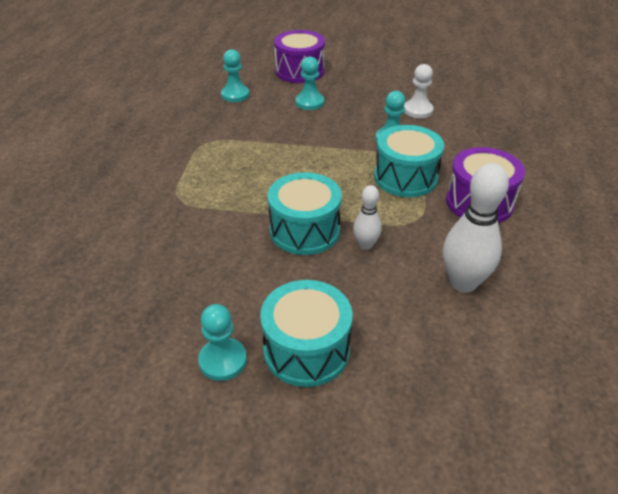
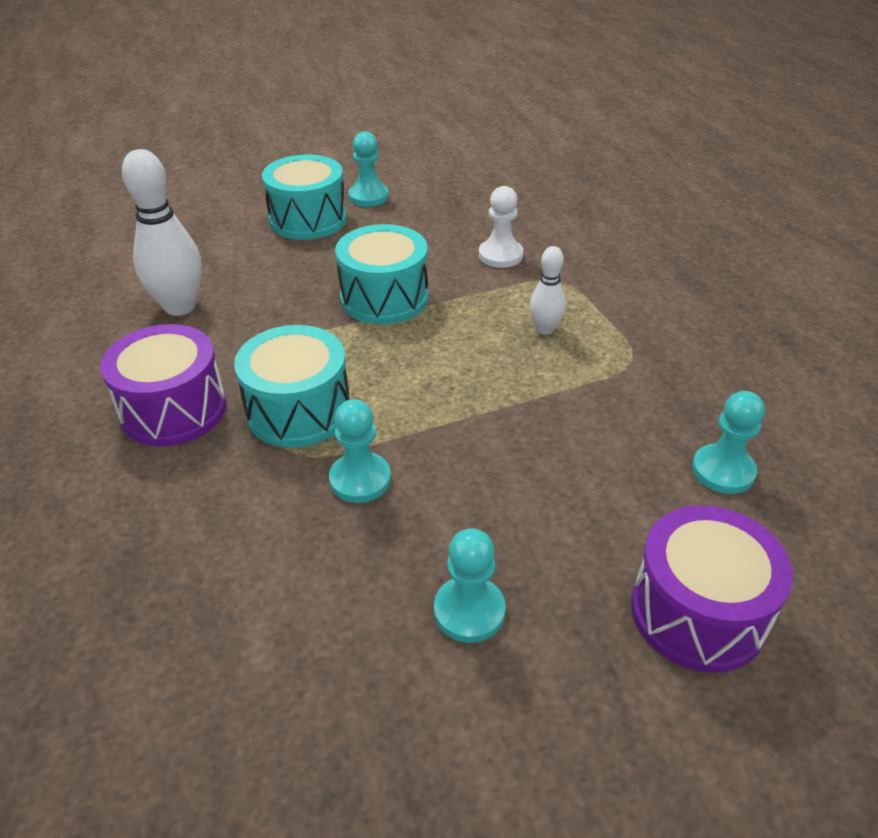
camera: 150 degrees right, 0 degrees up
turquoise pawn [295,56,324,110] -> turquoise pawn moved to [434,528,506,643]
white bowling pin [353,185,382,250] -> white bowling pin moved to [529,246,566,334]
white pawn [404,64,434,118] -> white pawn moved to [479,186,523,268]

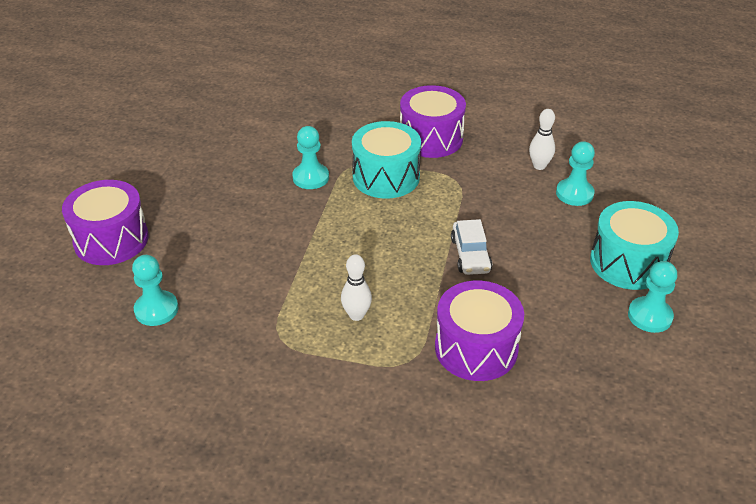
camera: 125 degrees right, 0 degrees up
white bowling pin [122,149,202,316] -> white bowling pin [529,109,555,170], size x0.55
turquoise drum [335,224,428,324] -> white car [451,219,492,275]
turquoise pawn [434,528,506,643] -> turquoise pawn moved to [556,141,595,206]
white pawn [479,186,523,268] -> purple drum [435,281,524,381]

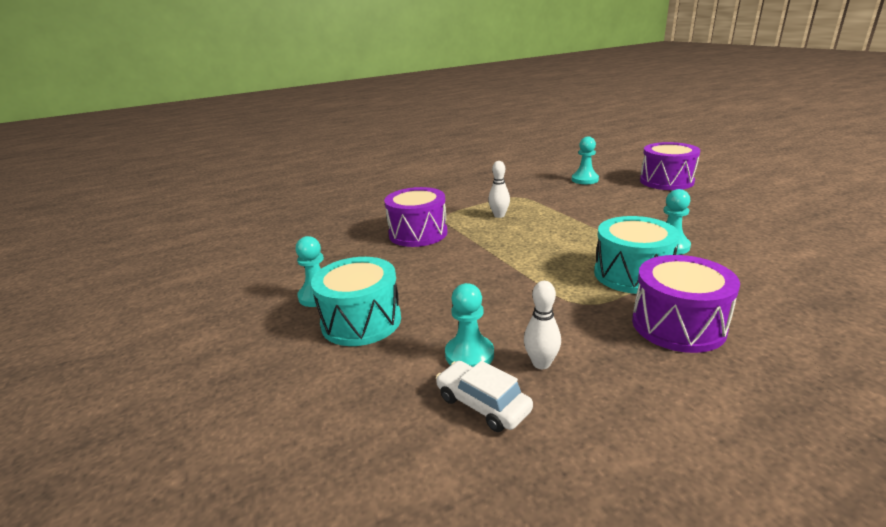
camera: 140 degrees right, 15 degrees down
white car [451,219,492,275] -> white car moved to [436,361,533,432]

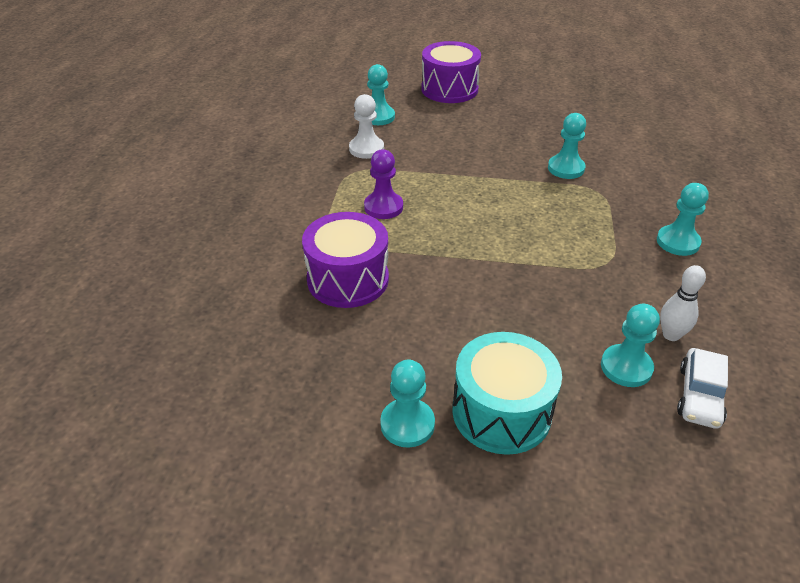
camera: 55 degrees left, 15 degrees up
white car [436,361,533,432] -> white car turned 60 degrees counterclockwise [677,348,728,429]
white bowling pin [488,161,510,218] -> purple pawn [364,149,403,219]
turquoise drum [594,216,680,294] -> none
purple drum [632,255,740,353] -> turquoise pawn [657,183,709,256]
none -> white pawn [349,94,384,159]

